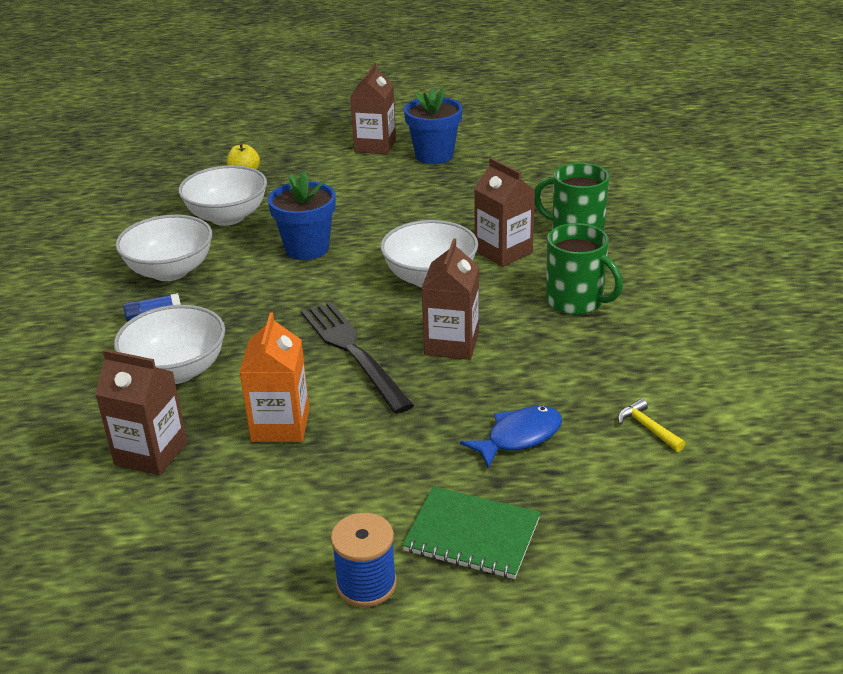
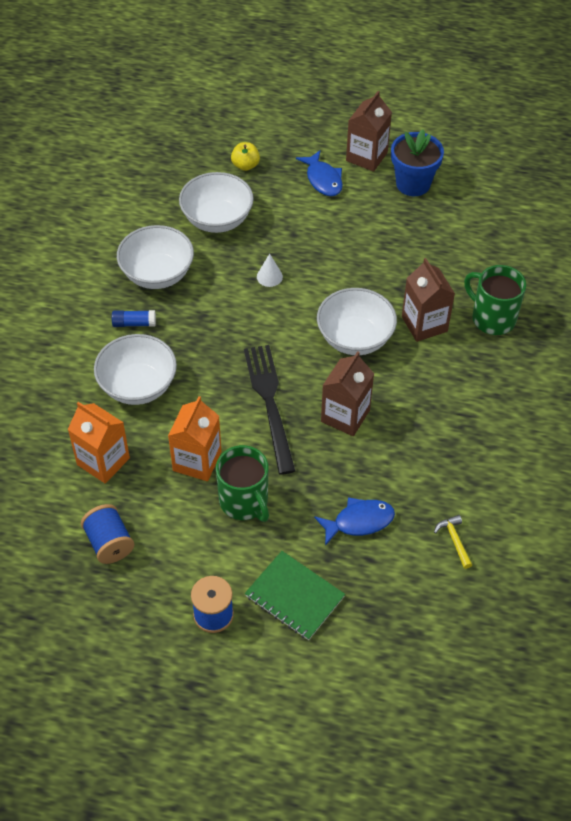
camera: 15 degrees right, 20 degrees up
brown carton [95,349,187,476] -> orange carton [67,402,130,483]
blue flower pot [268,171,336,260] -> white cone [257,253,283,287]
green mug [546,223,623,315] -> green mug moved to [216,445,269,522]
none -> blue spool [81,504,134,564]
none -> blue fish [296,150,343,196]

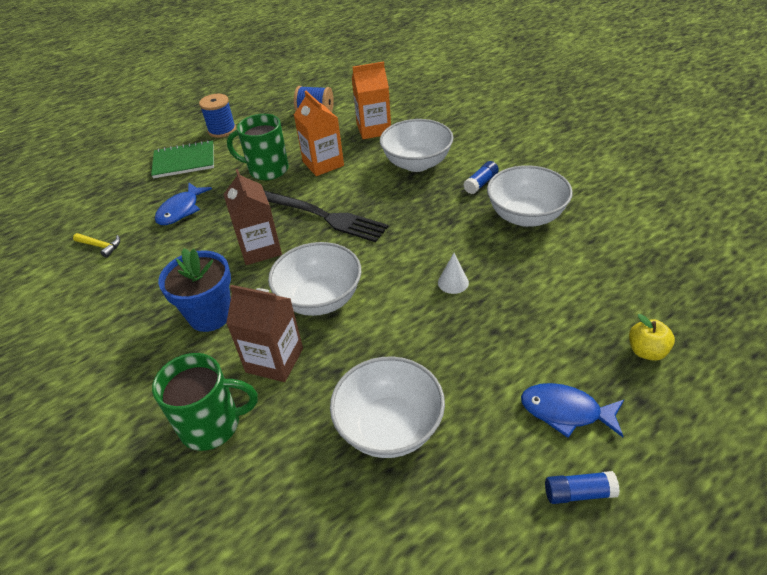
camera: 135 degrees right, 10 degrees down
white bowl [179,172,254,233] -> white bowl moved to [330,356,445,458]
brown carton [346,91,392,172] -> blue glue stick [545,471,620,504]
blue flower pot [391,129,444,196] -> blue flower pot moved to [158,248,231,332]

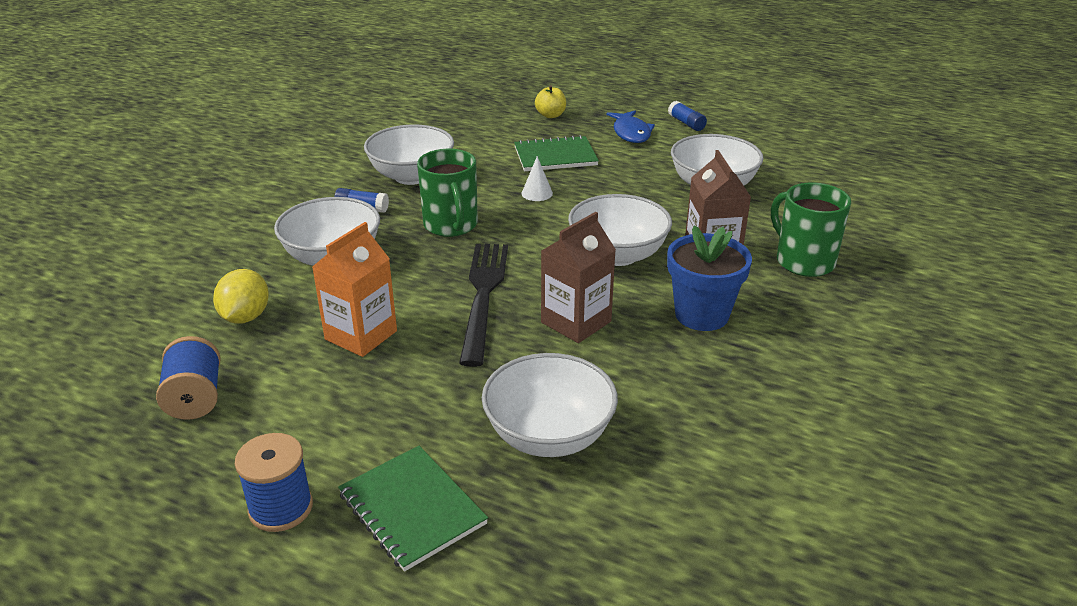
camera: 120 degrees left, 10 degrees down
yellow hammer [73,233,120,258] -> none
blue fish [155,183,212,225] -> white bowl [482,353,618,457]
green mug [227,114,289,180] -> green mug moved to [417,149,478,237]
orange carton [352,61,391,139] -> yellow lemon [213,269,269,324]
none -> green notebook [514,135,599,171]

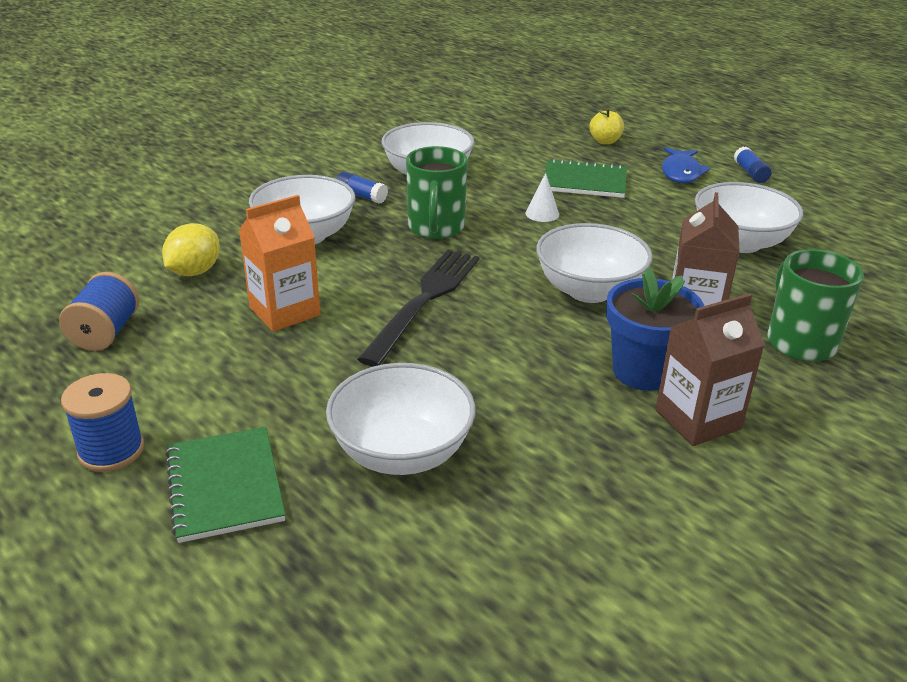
camera: 20 degrees right, 0 degrees up
brown carton [541,212,616,343] -> brown carton moved to [656,293,765,446]

